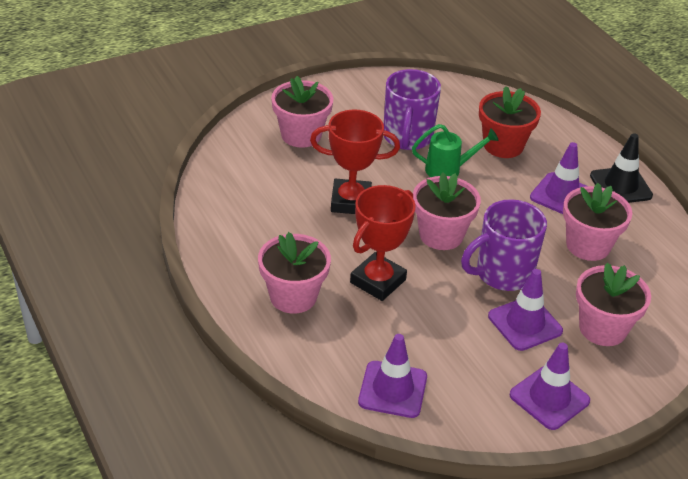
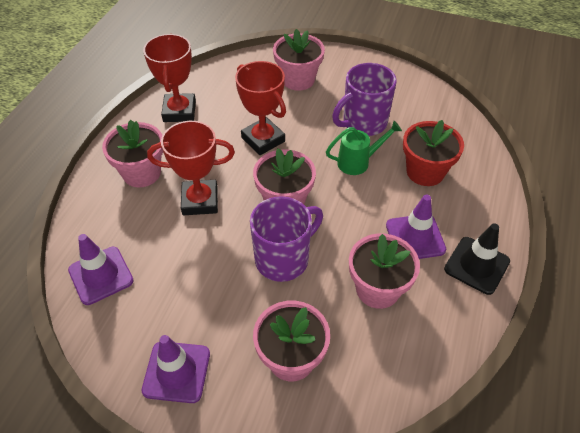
camera: 50 degrees right, 10 degrees up
green watering can [412,124,498,177] -> green watering can turned 60 degrees counterclockwise [326,121,402,175]
purple mug [461,199,547,291] -> purple mug turned 120 degrees clockwise [250,196,323,282]
purple traffic cone [488,269,563,351] -> none
none -> red trophy [143,34,196,122]

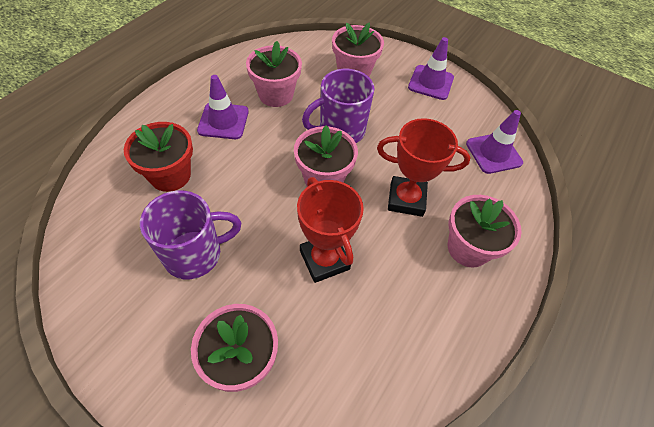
camera: 170 degrees left, 5 degrees up
red trophy [143,34,196,122] -> none
green watering can [326,121,402,175] -> none
black traffic cone [444,223,510,295] -> none

